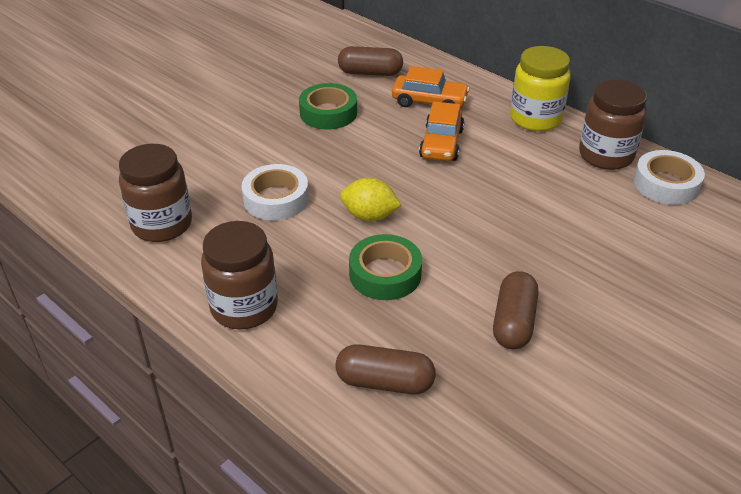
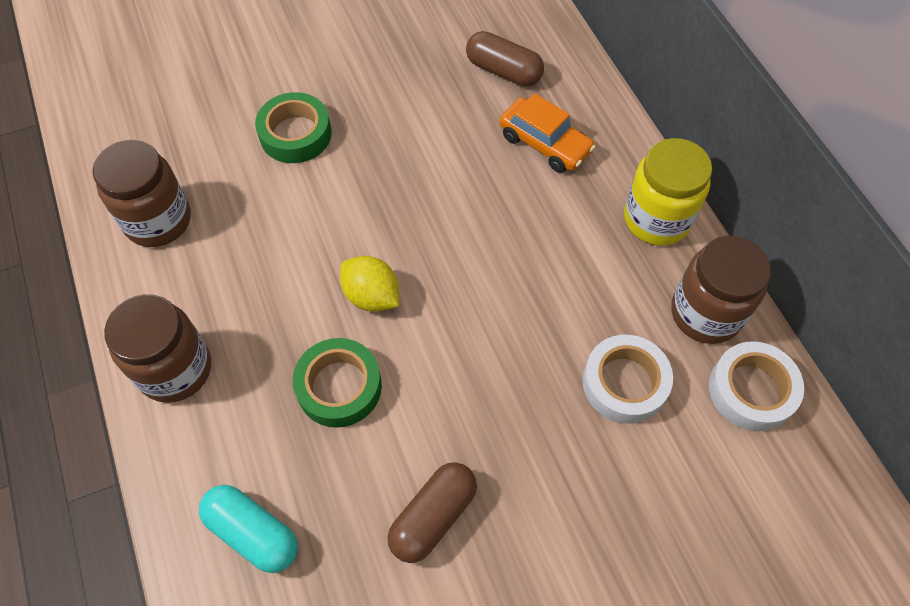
camera: 25 degrees right, 20 degrees up
white tape [241,164,309,221] -> white tape moved to [583,335,673,424]
green tape [299,83,357,130] -> green tape moved to [255,92,332,163]
brown capsule [335,344,436,394] -> turquoise capsule [199,485,298,573]
orange car [419,102,464,161] -> none

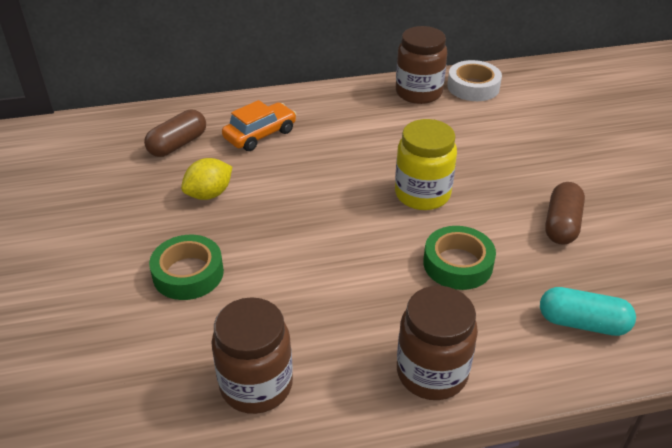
camera: 80 degrees left, 20 degrees down
turquoise capsule [199,485,298,573] -> turquoise capsule turned 60 degrees clockwise [540,287,636,336]
yellow lemon [340,256,399,312] -> yellow lemon moved to [181,158,232,200]
brown capsule [388,462,477,563] -> brown capsule turned 60 degrees clockwise [545,182,585,245]
white tape [583,335,673,424] -> none
yellow jar [624,138,712,246] -> yellow jar moved to [395,119,457,210]

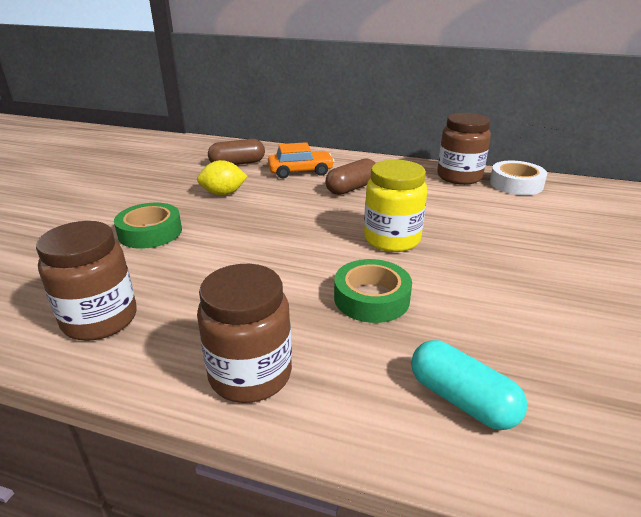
camera: 30 degrees right, 10 degrees down
brown capsule [545,182,585,245] -> brown capsule moved to [325,158,375,195]

